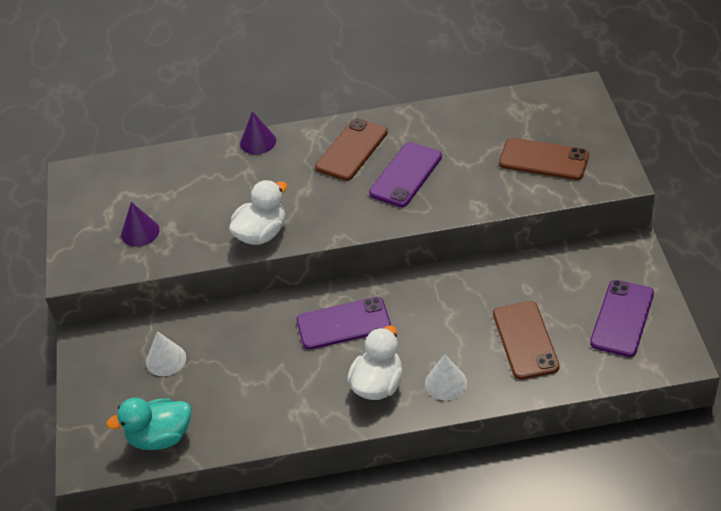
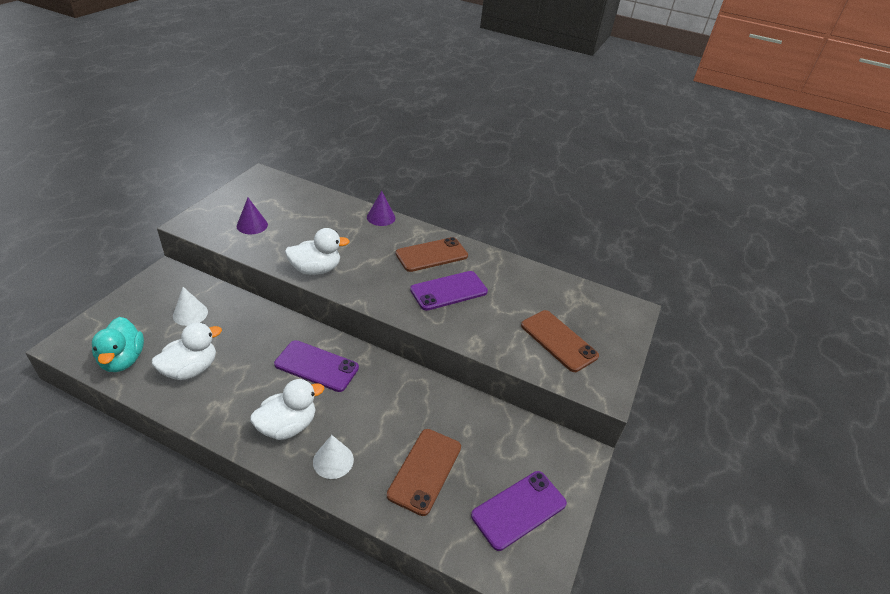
camera: 25 degrees right, 5 degrees down
turquoise duck [106,398,191,450] -> turquoise duck turned 120 degrees counterclockwise [92,317,144,372]
none -> white duck [152,323,222,380]

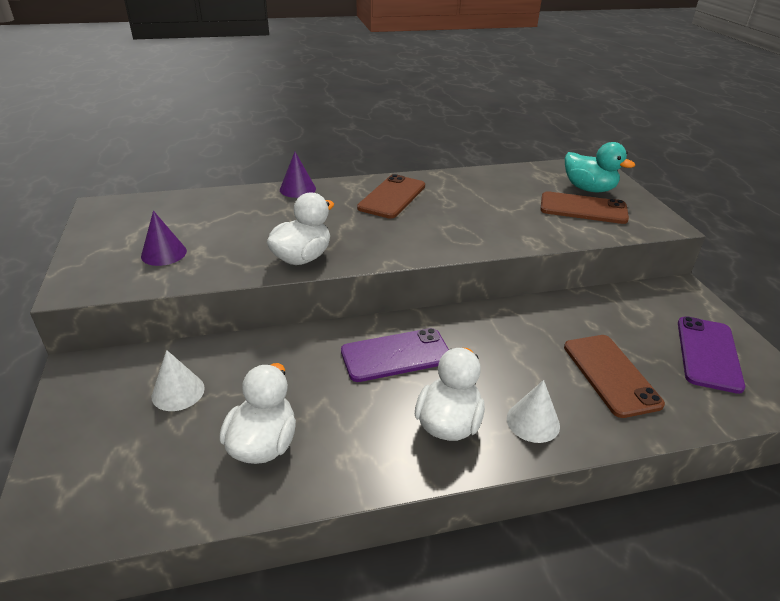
camera: 35 degrees left, 5 degrees down
turquoise duck [92,317,144,372] -> turquoise duck moved to [565,142,635,192]
purple phone [410,271,488,311] -> none

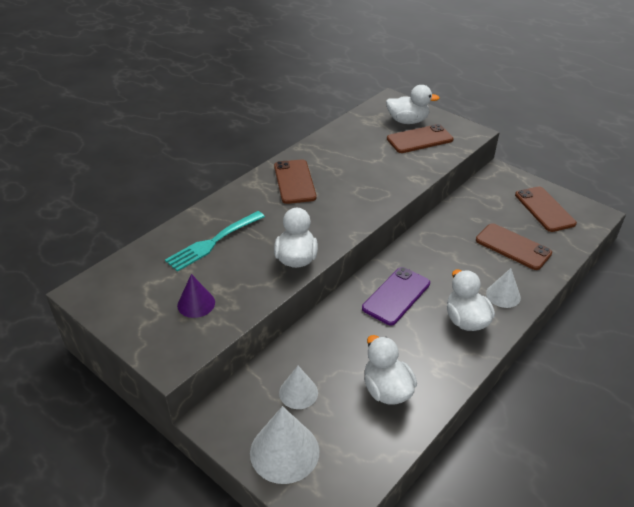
camera: 35 degrees left, 5 degrees up
purple cone [280,152,316,198] -> none
turquoise duck [565,142,635,192] -> white duck [386,85,440,124]
purple phone [678,316,745,394] -> brown phone [515,186,577,232]
none -> turquoise fork [165,211,265,272]
none -> white cone [250,406,320,484]

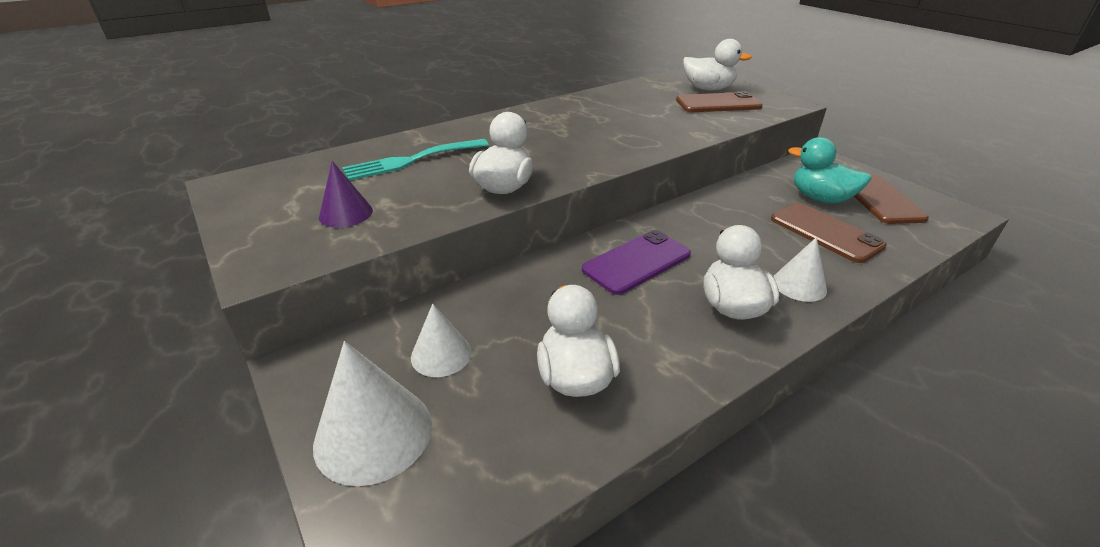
camera: 15 degrees right, 5 degrees down
brown phone [274,159,317,204] -> none
none -> turquoise duck [788,137,871,204]

